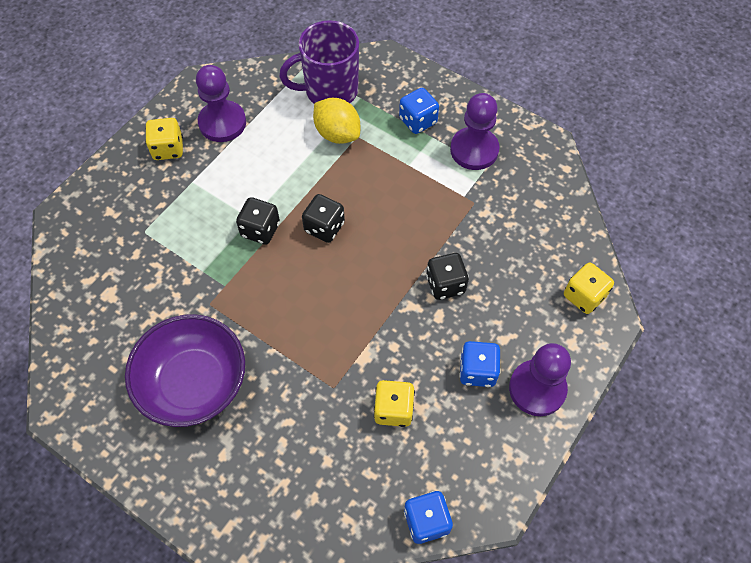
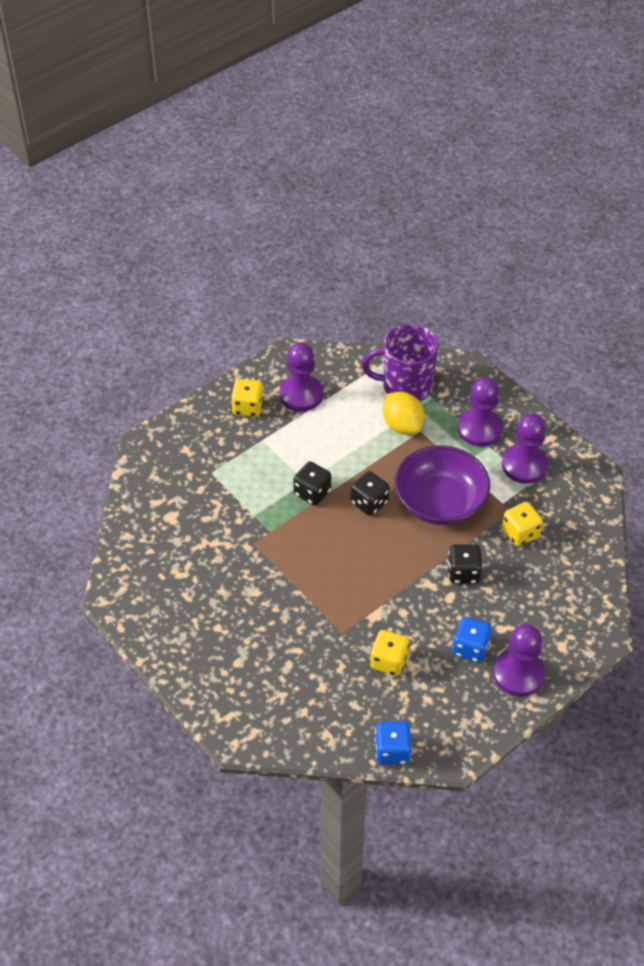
camera: 15 degrees right, 10 degrees down
purple bowl [125,314,245,427] -> purple bowl moved to [395,445,490,525]
blue dice [399,88,439,134] -> purple pawn [458,377,503,447]
yellow dice [564,262,614,314] -> yellow dice moved to [502,502,543,546]

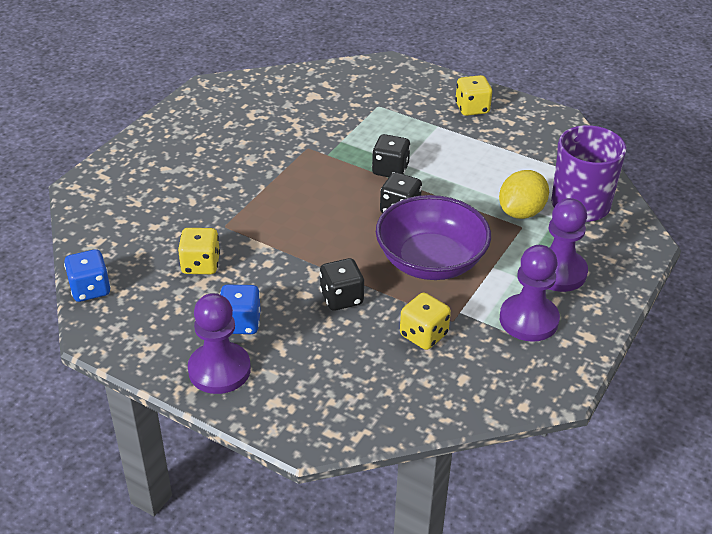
camera: 70 degrees right, 10 degrees down
purple pawn [279,342,323,412] -> none

